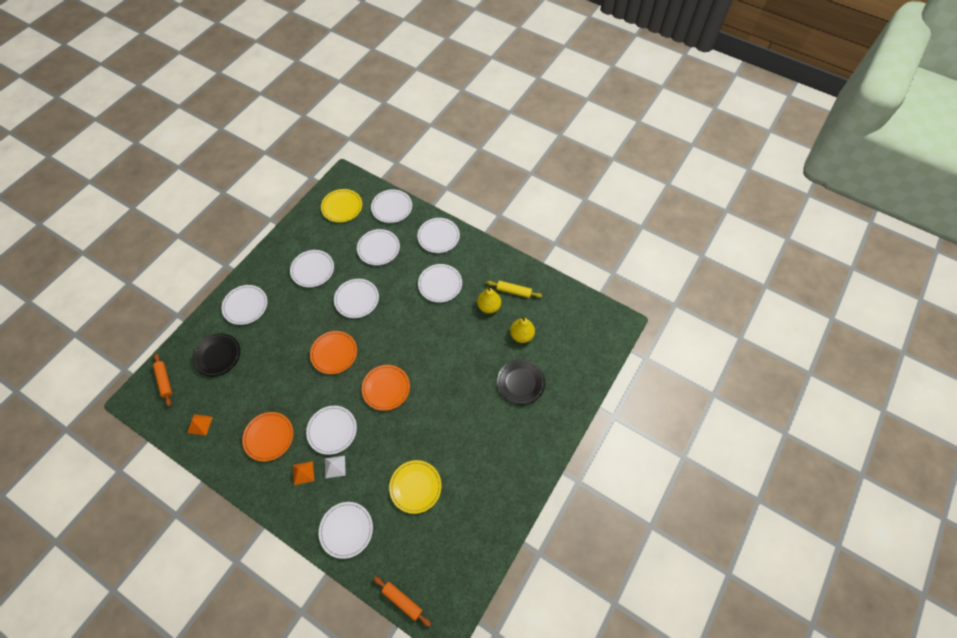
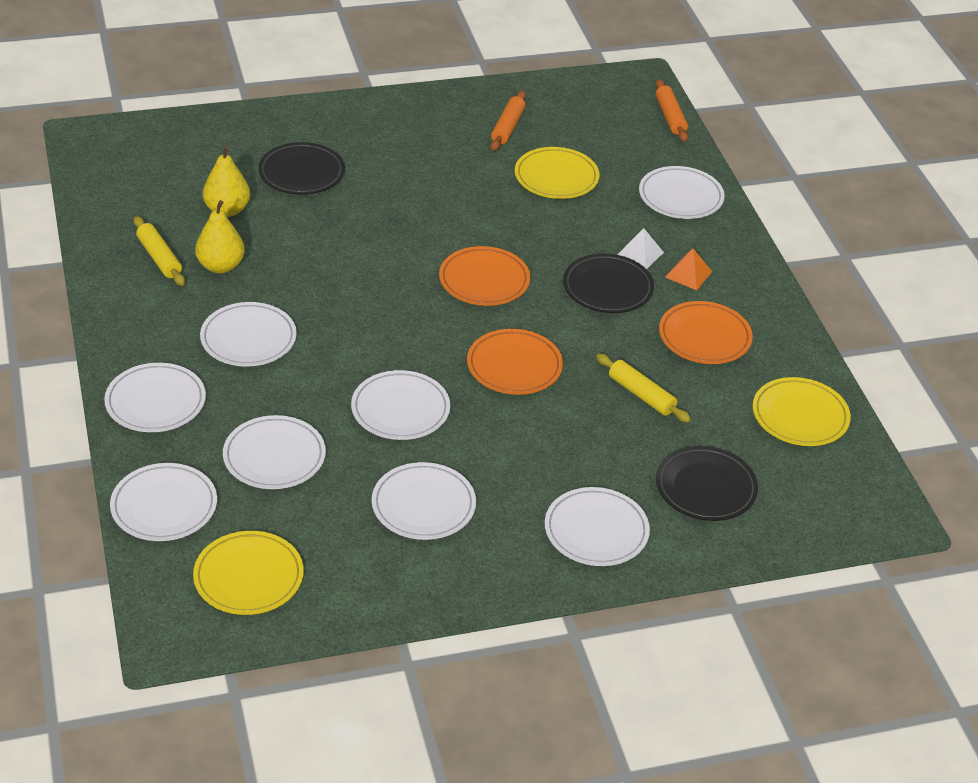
camera: 140 degrees left, 20 degrees down
orange rolling pin [153,353,172,406] -> orange rolling pin moved to [491,91,526,151]
orange pyramid [187,414,213,436] -> yellow plate [753,377,851,446]
white plate [306,406,357,455] -> black plate [563,254,654,313]
none -> yellow rolling pin [596,353,691,423]

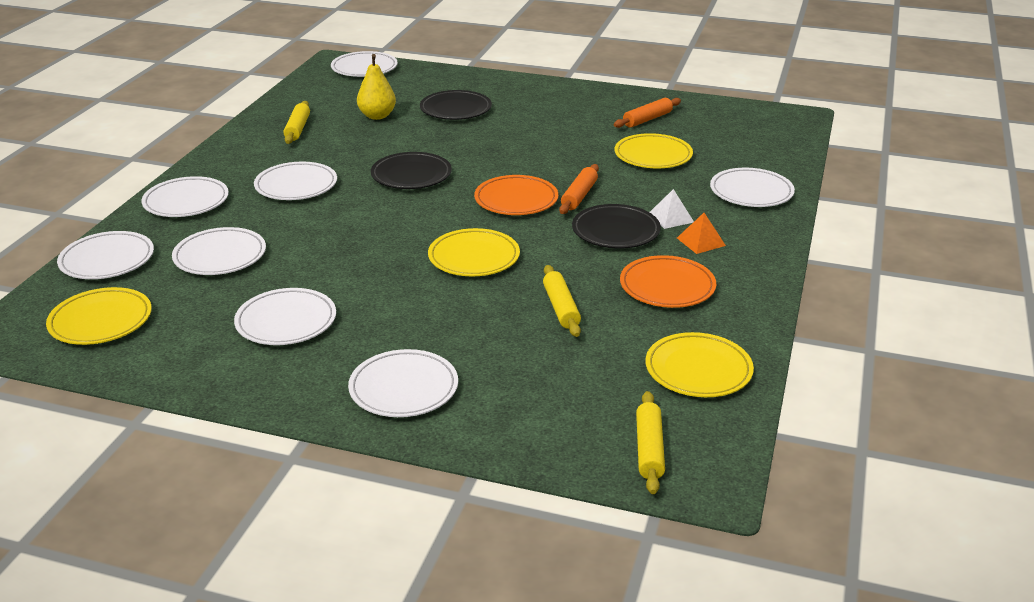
camera: 35 degrees right, 10 degrees down
yellow pear [195,200,245,273] -> none
white plate [351,370,450,440] -> white plate moved to [331,51,398,77]
orange plate [467,329,563,395] -> yellow plate [428,228,520,276]
orange rolling pin [656,79,688,142] -> orange rolling pin moved to [559,164,599,214]
black plate [656,446,758,521] -> black plate moved to [371,152,452,189]
none -> yellow rolling pin [636,391,665,494]

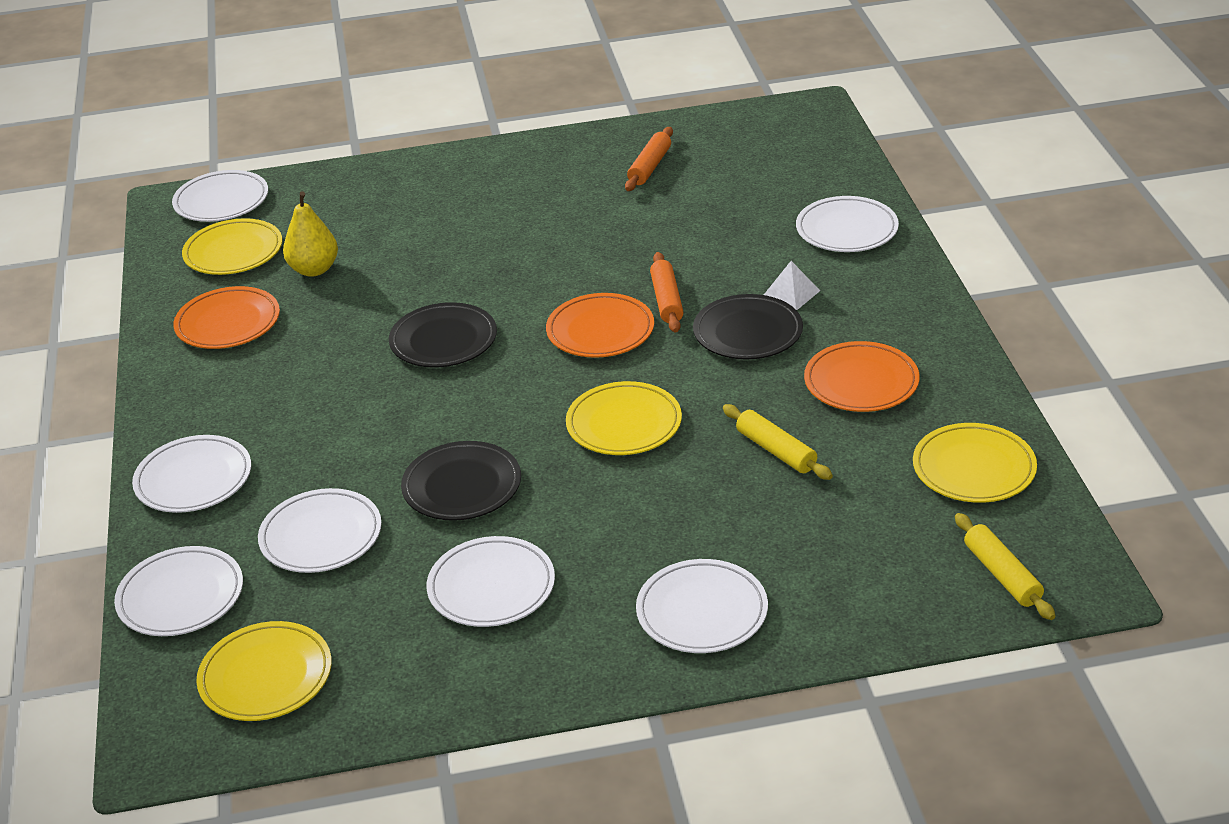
camera: 25 degrees left, 5 degrees up
white plate [254,161,337,200] -> none
yellow rolling pin [284,101,310,144] -> orange plate [173,286,280,349]
black plate [420,90,492,120] -> black plate moved to [401,441,521,521]
yellow plate [614,133,693,168] -> yellow plate moved to [182,218,282,275]
orange pyramid [677,213,726,254] -> none

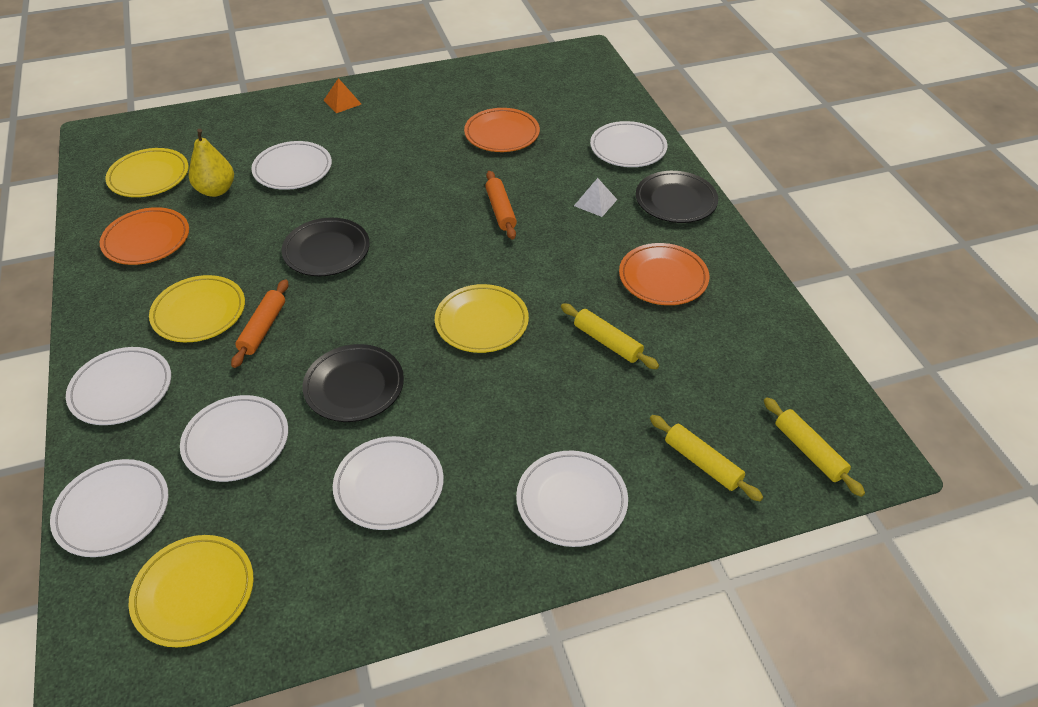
camera: 10 degrees left, 10 degrees up
white plate [172,170,268,222] -> white plate moved to [251,141,332,190]
orange plate [546,293,654,358] -> orange plate moved to [464,108,540,152]
orange rolling pin [625,127,673,191] -> orange rolling pin moved to [231,279,288,368]
black plate [693,294,803,359] -> black plate moved to [636,171,718,223]
yellow plate [913,423,1037,503] -> yellow plate moved to [149,275,245,342]
none -> orange pyramid [324,78,361,113]
none -> yellow rolling pin [650,415,763,501]

